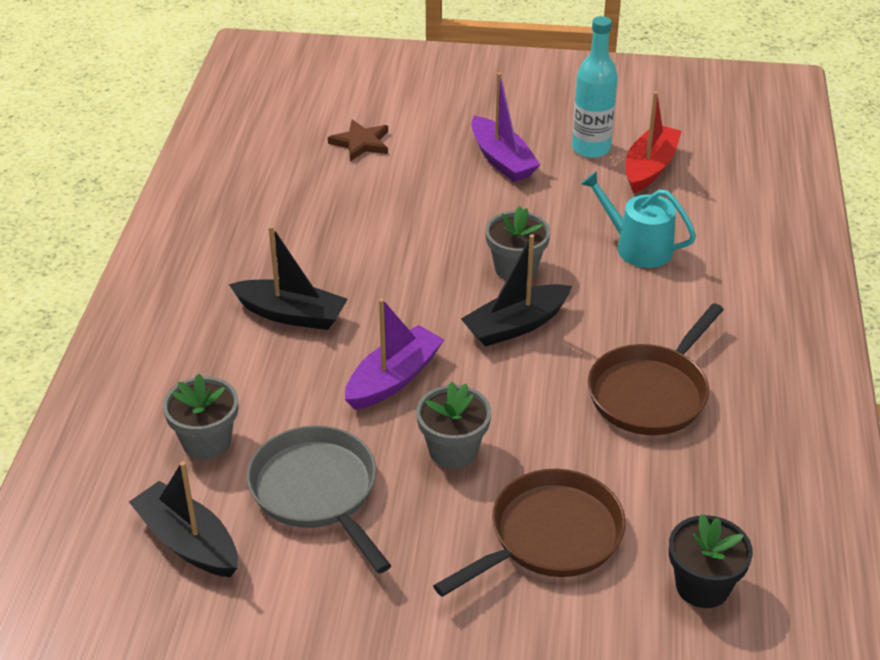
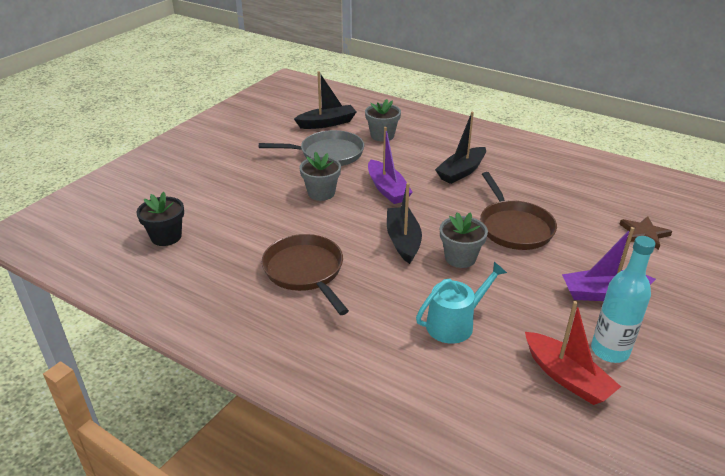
camera: 115 degrees right, 5 degrees down
brown pan [433,469,626,597] -> brown pan moved to [480,172,557,250]

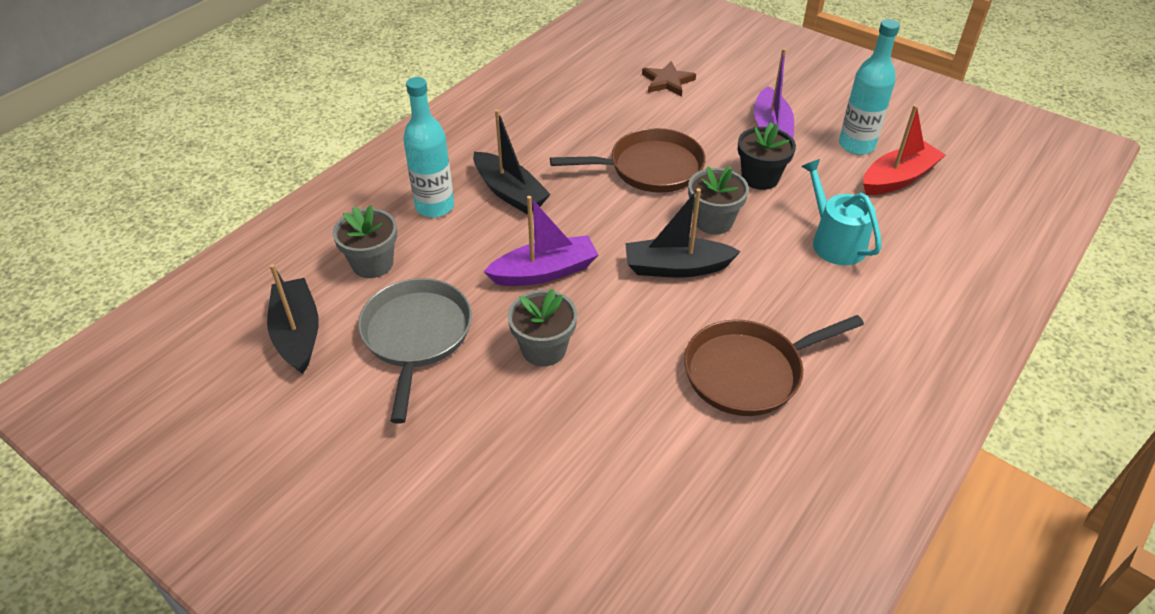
camera: 85 degrees left, 10 degrees up
black flower pot [137,192,184,246] -> black flower pot moved to [738,122,796,190]
none -> turquoise bottle [403,77,454,218]

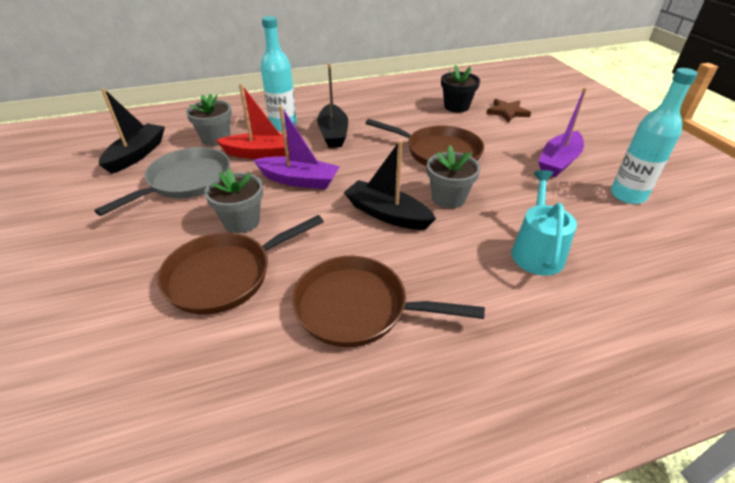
camera: 35 degrees right, 5 degrees down
black flower pot [738,122,796,190] -> black flower pot moved to [441,65,480,113]
red boat [863,105,945,195] -> red boat moved to [216,83,289,159]
none -> brown pan [157,215,324,315]

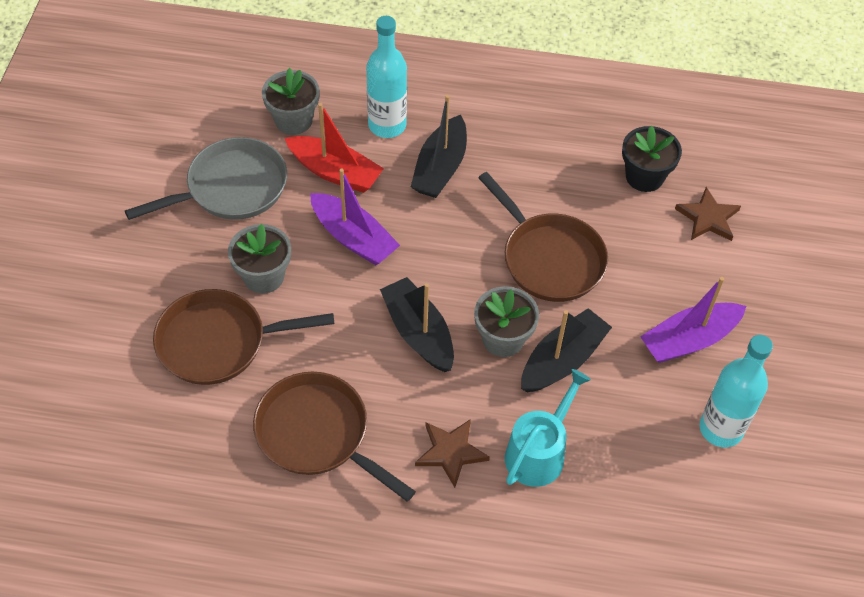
camera: 25 degrees right, 15 degrees up
black boat [99,88,165,174] -> black boat moved to [521,308,612,392]
none -> brown star [415,419,490,488]

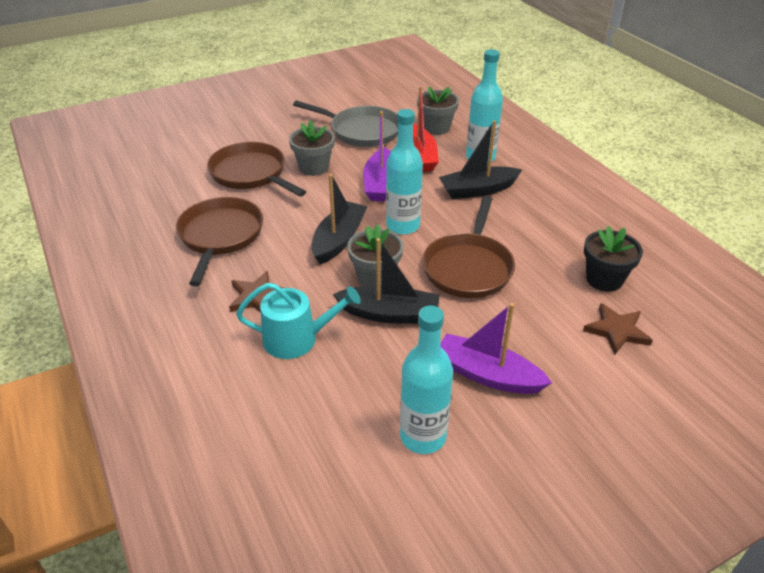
camera: 55 degrees right, 15 degrees down
none -> turquoise bottle [386,109,423,235]

